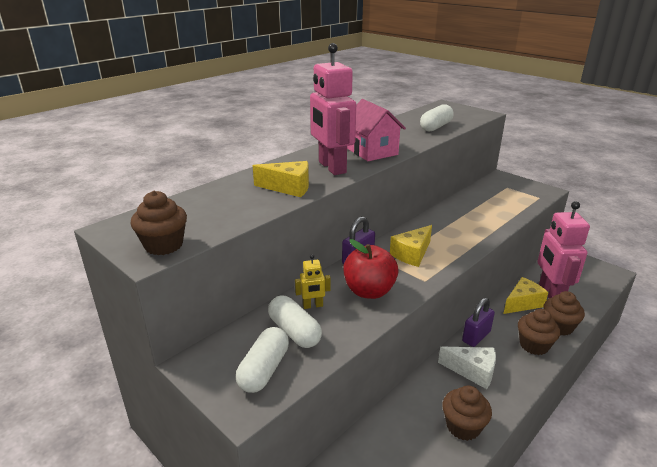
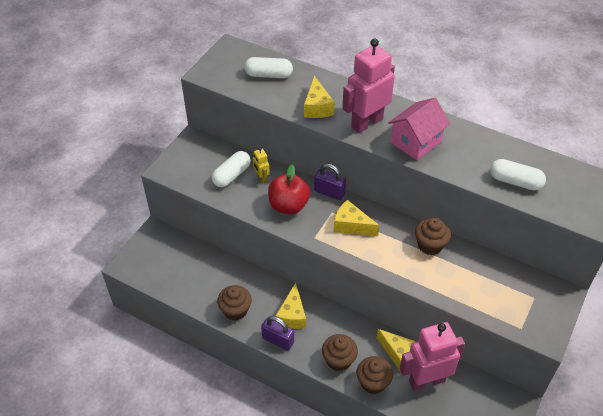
camera: 75 degrees right, 20 degrees up
brown cupcake [131,191,187,255] -> brown cupcake moved to [415,218,451,255]
white capsule [236,327,289,393] -> white capsule moved to [244,57,293,78]
white cheese [438,347,496,389] -> yellow cheese [276,283,306,329]
purple padlock [462,298,495,347] -> purple padlock moved to [261,316,294,351]

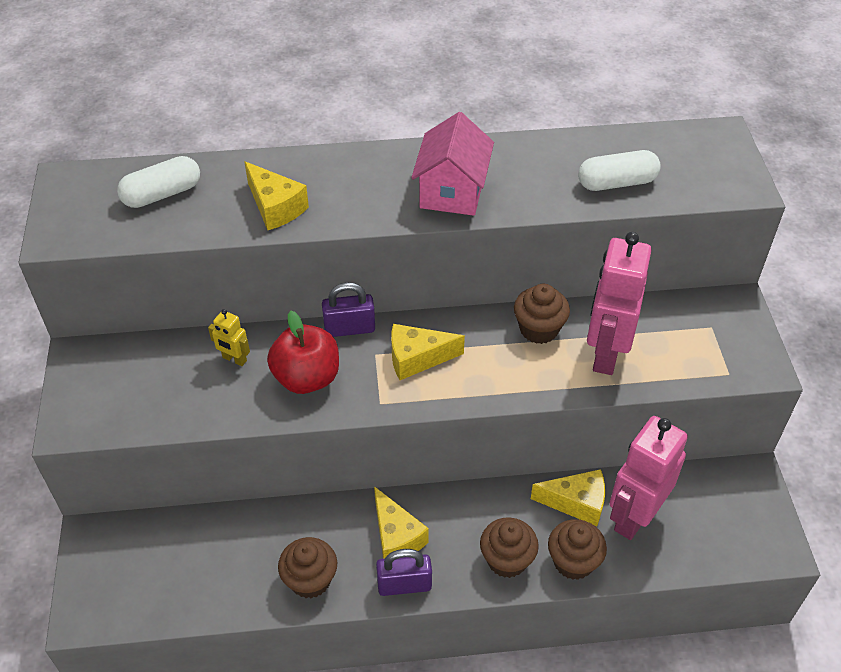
camera: 35 degrees left, 0 degrees up
white capsule [212,151,251,187] -> none
pink robot [342,39,395,133] -> pink robot moved to [587,232,652,375]

